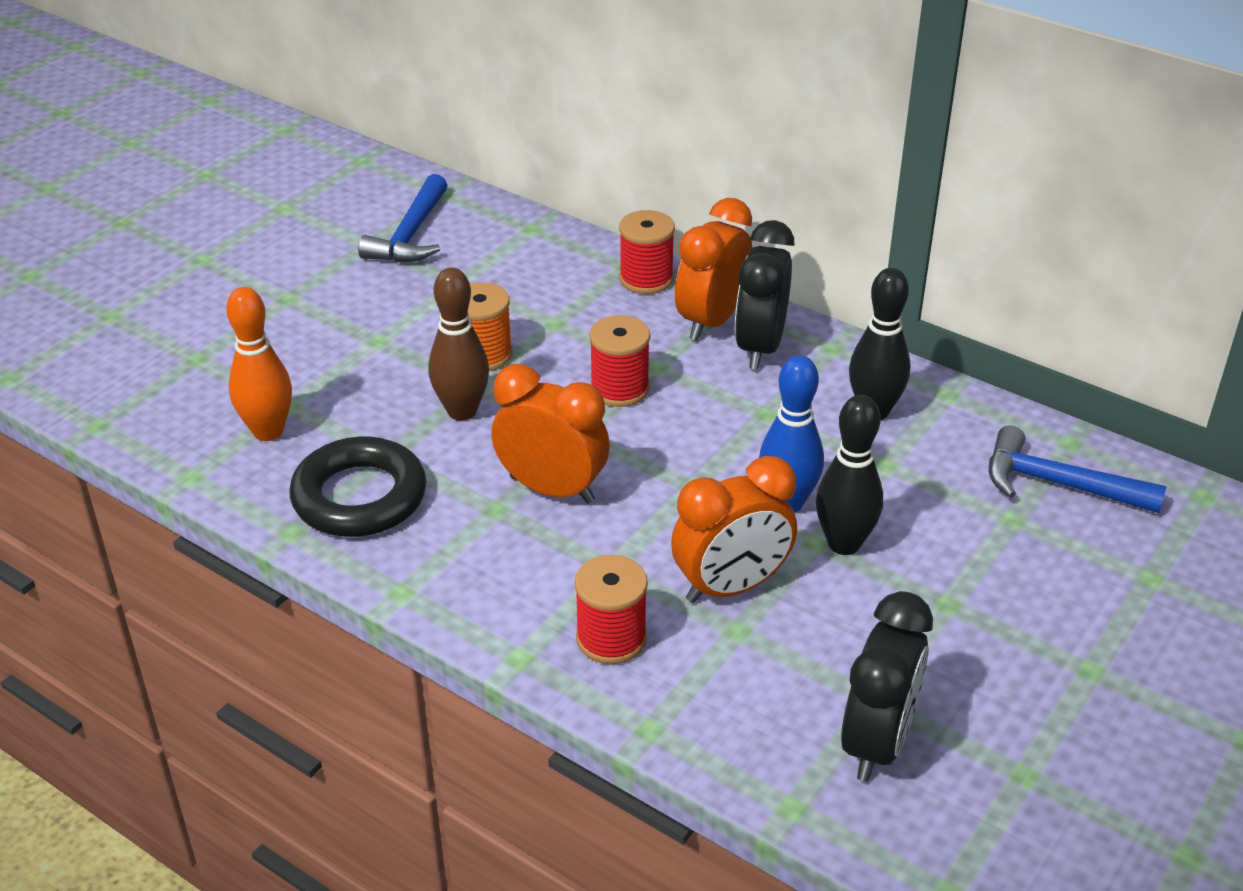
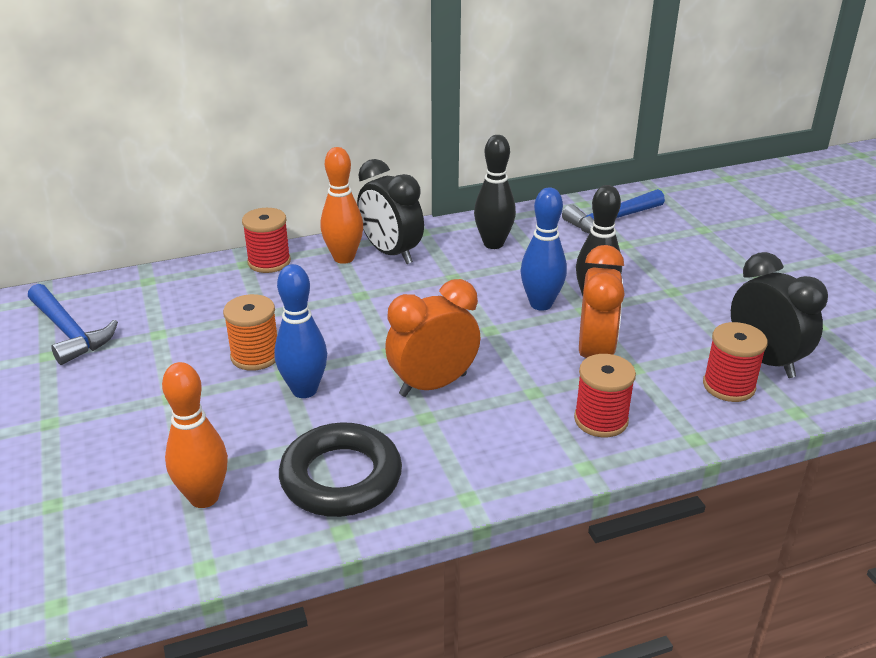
camera: 55 degrees left, 5 degrees down
brown bowling pin [428,267,489,420] -> blue bowling pin [274,264,327,398]
red spool [589,315,650,407] -> red spool moved to [703,322,768,402]
orange clock [675,198,752,341] -> orange bowling pin [321,147,363,264]

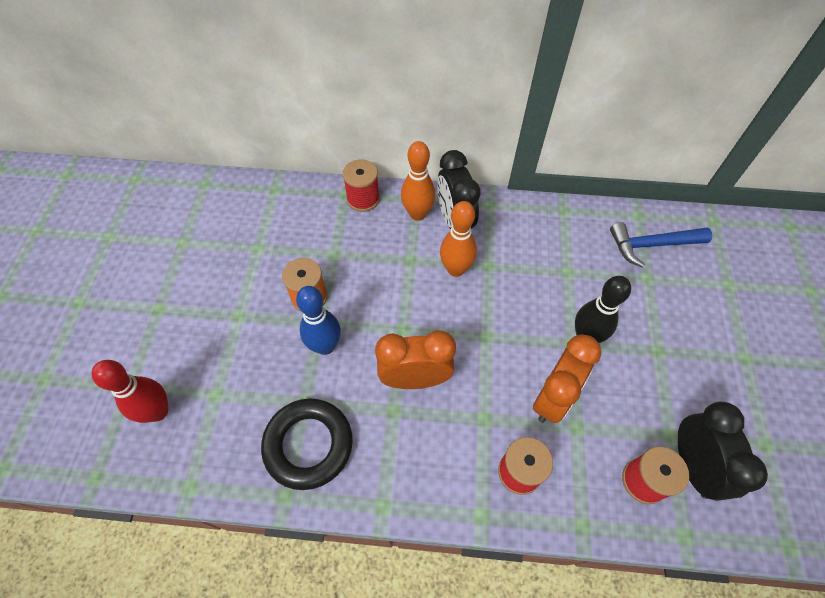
camera: 25 degrees right, 25 degrees up
blue hammer [28,284,118,365] -> none
orange bowling pin [162,362,228,508] -> orange bowling pin moved to [440,201,477,277]
black bowling pin [474,135,516,249] -> none
blue bowling pin [521,187,567,311] -> none
none -> red bowling pin [91,360,168,423]

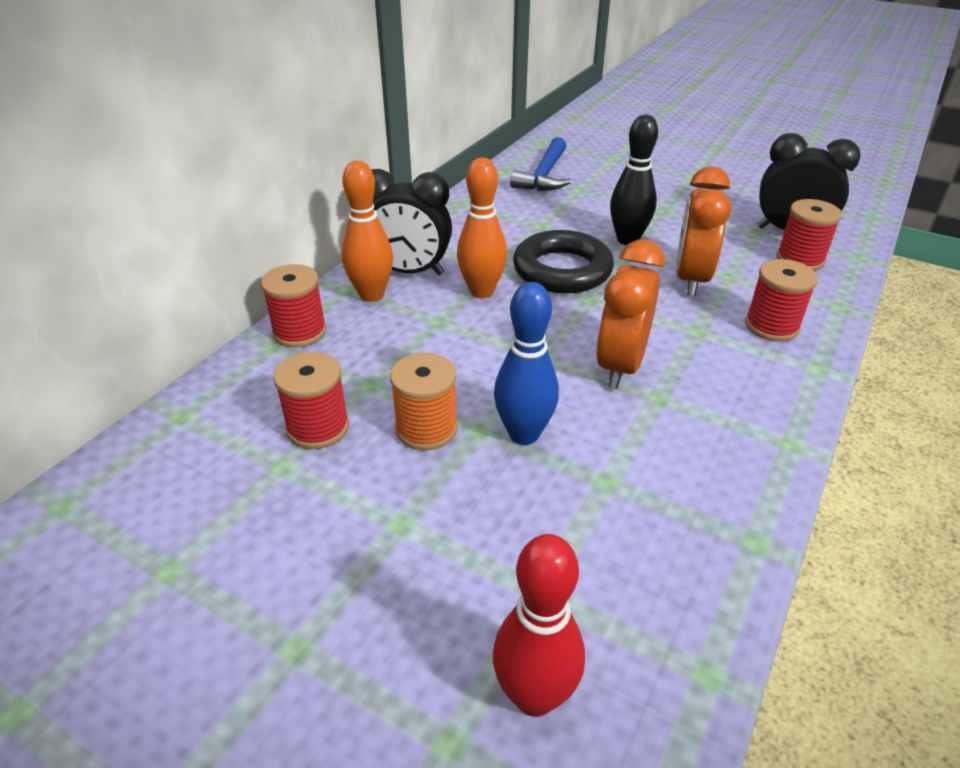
camera: 65 degrees left, 20 degrees down
black ring [261,398,353,490] -> black ring moved to [513,230,614,293]
orange clock [533,334,601,423] -> orange clock turned 135 degrees counterclockwise [676,166,731,296]
none -> red spool [273,351,349,449]

